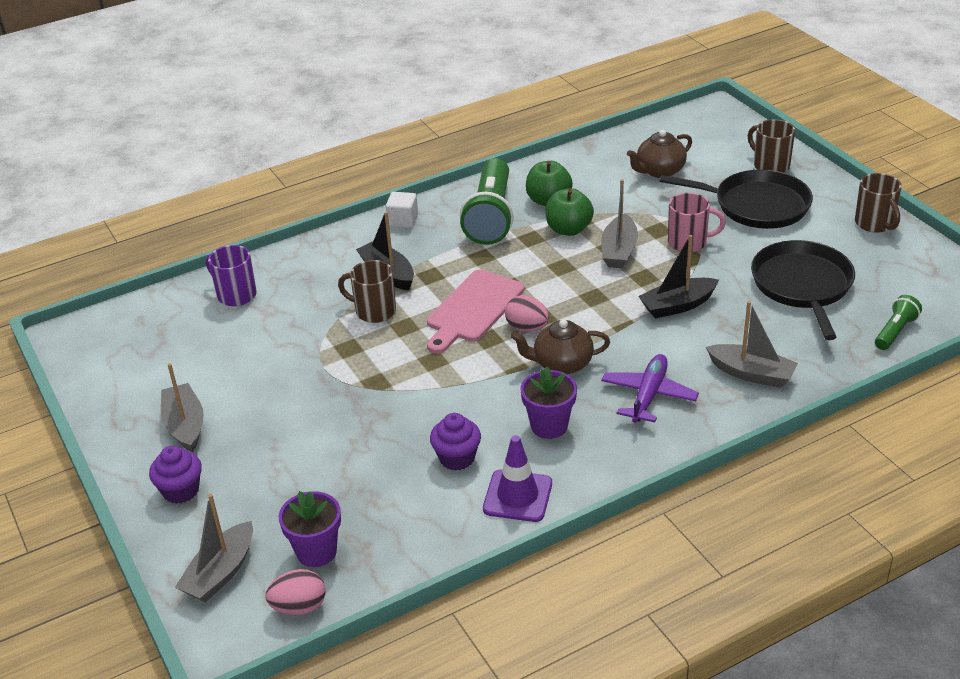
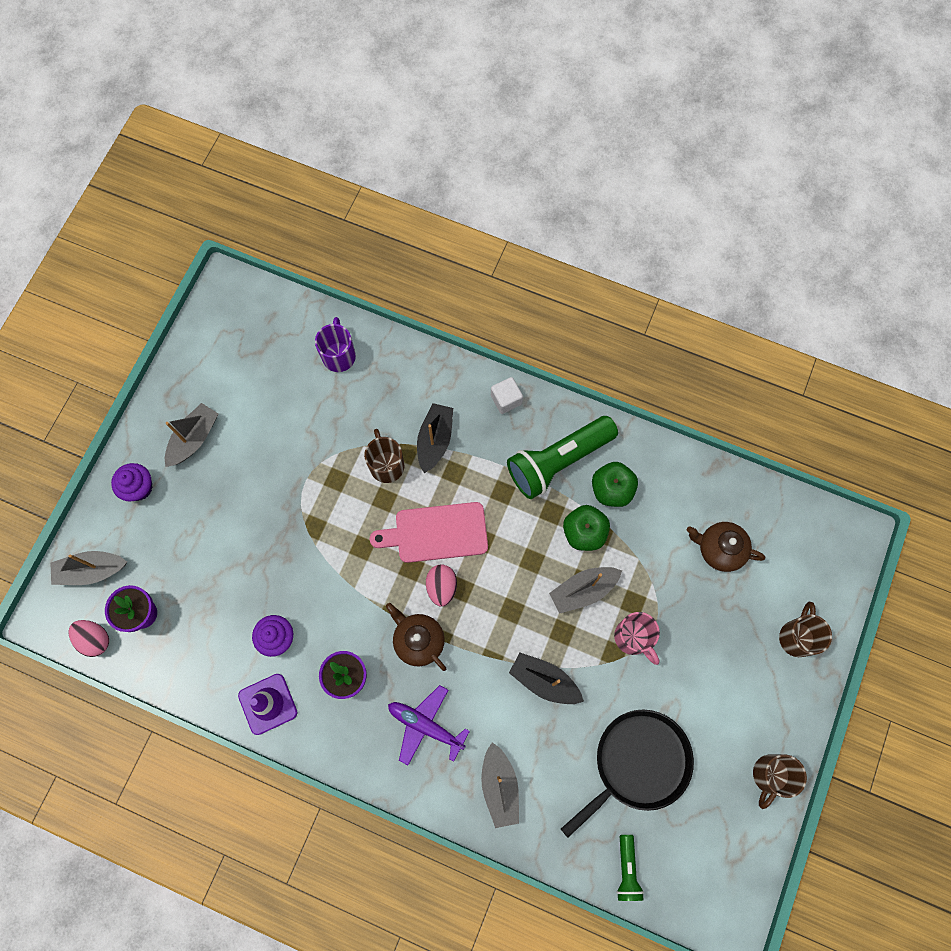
camera: 50 degrees right, 35 degrees up
purple plane [601,354,699,423] -> purple plane turned 135 degrees counterclockwise [388,685,470,765]
black pan [660,170,813,229] -> none
green flashlight [875,295,922,350] -> green flashlight turned 90 degrees clockwise [616,835,644,901]

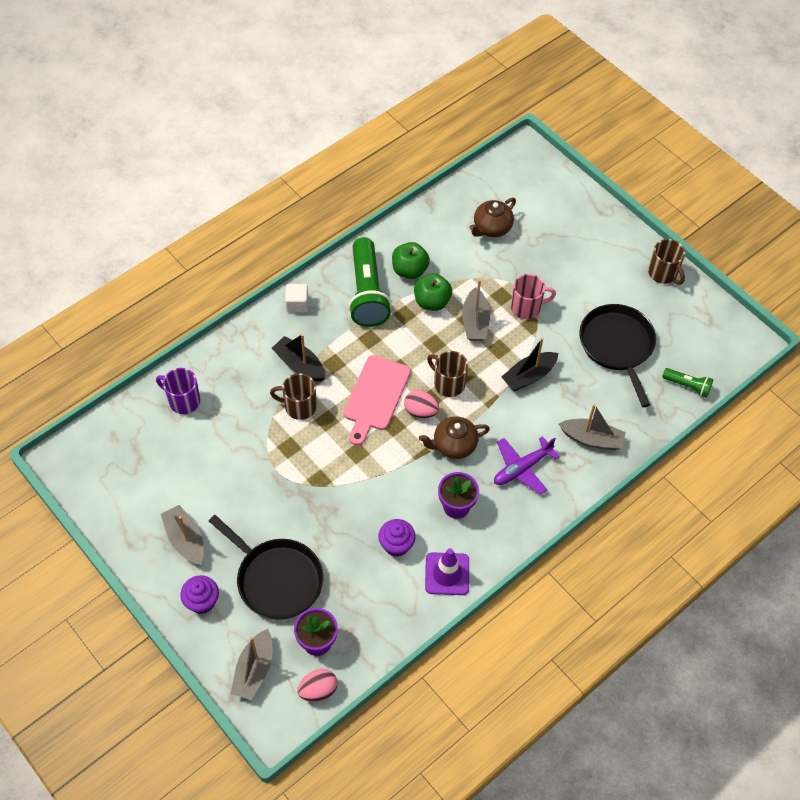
camera: 65 degrees left, 15 degrees down
brown mug [779,602,832,657] -> brown mug moved to [427,351,468,397]
none -> black pan [209,515,324,620]

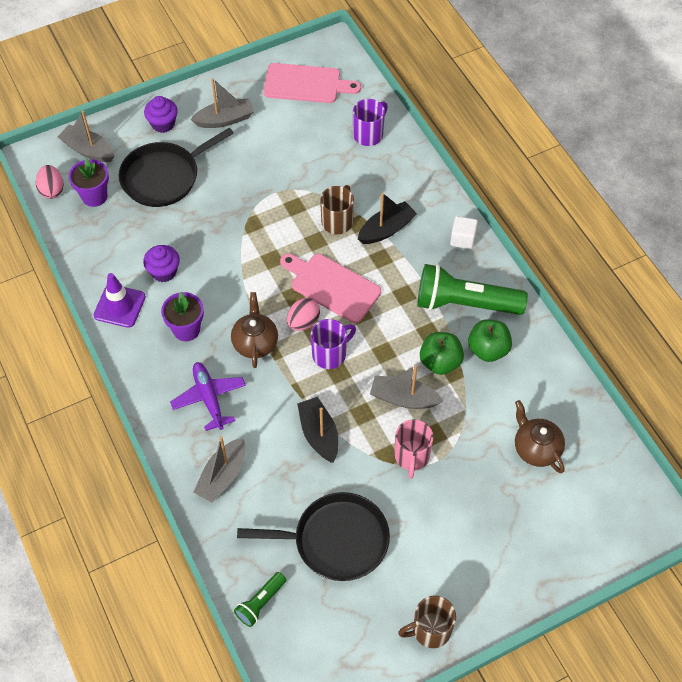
camera: 105 degrees right, 0 degrees up
brown mug [427,351,468,397] -> purple mug [311,319,356,369]
none -> pink cutting board [263,63,361,103]

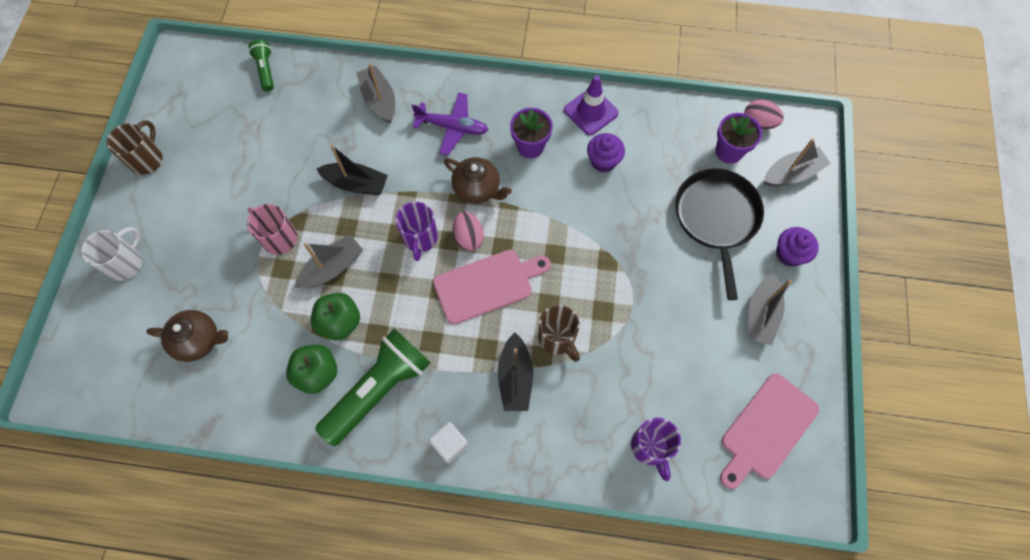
camera: 125 degrees right, 10 degrees up
black pan [237,492,390,581] -> none
none -> white mug [81,227,142,281]

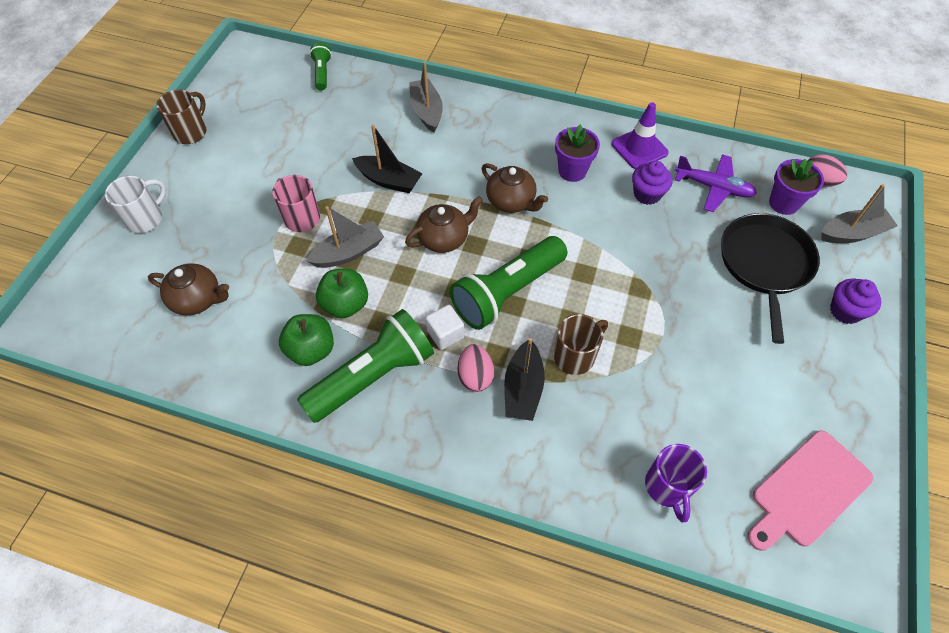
camera: 10 degrees right, 10 degrees down
purple mug [396,202,438,261] -> brown teapot [405,196,483,253]
purple plane [412,92,488,155] -> purple plane moved to [675,154,757,212]
white cube [429,422,469,464] -> white cube moved to [425,305,464,350]
pink cutting board [433,250,551,325] -> green flashlight [450,236,567,330]
pink egg [453,211,484,251] -> pink egg moved to [458,344,494,392]
brown mug [538,305,580,362] -> brown mug turned 105 degrees counterclockwise [554,314,608,375]
grey boat [748,272,792,346] -> none

